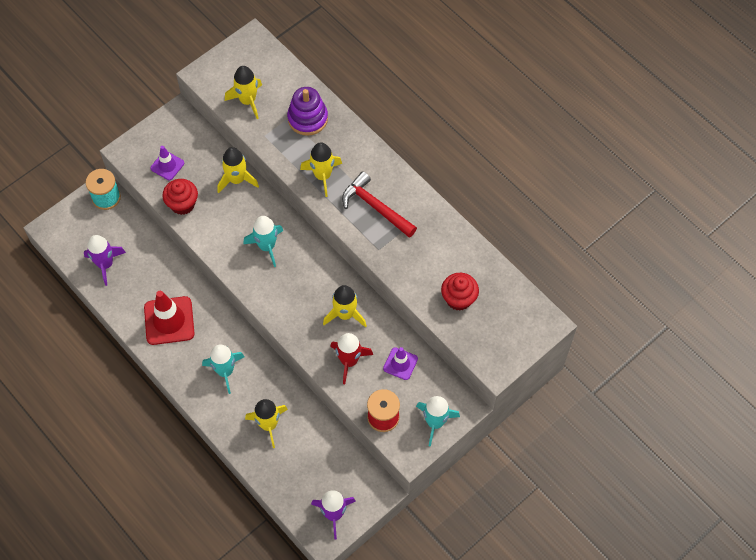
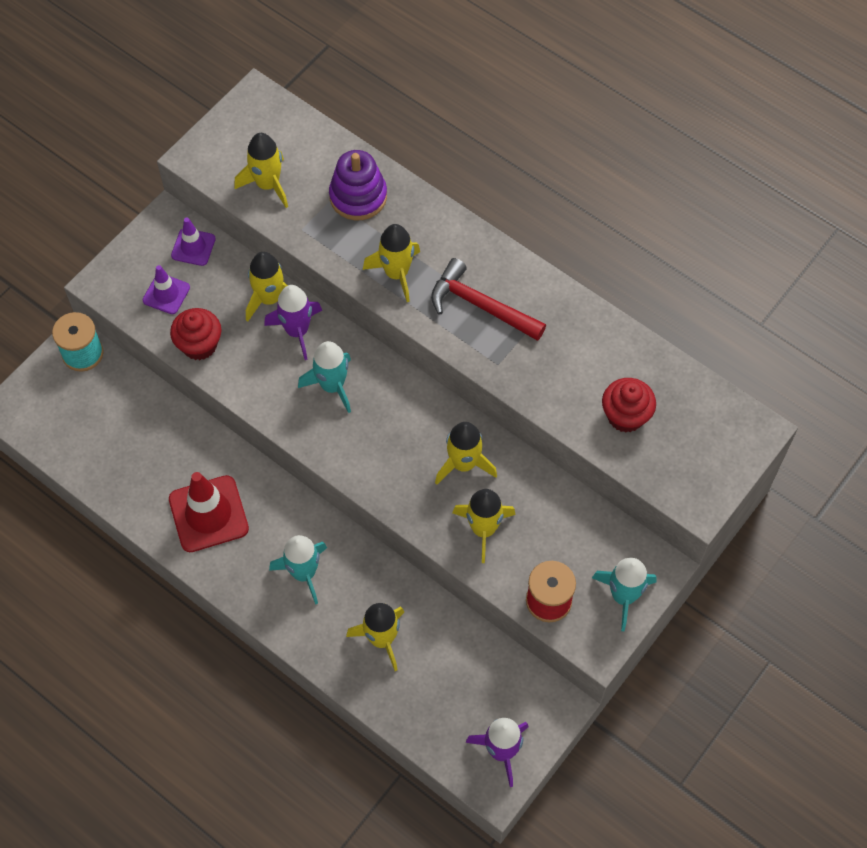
camera: 10 degrees left, 0 degrees up
purple rocket [84,235,126,286] -> purple rocket moved to [264,285,322,360]
red rocket [330,333,373,384] -> yellow rocket [452,489,516,563]
purple traffic cone [383,347,418,380] -> purple traffic cone moved to [171,218,216,266]

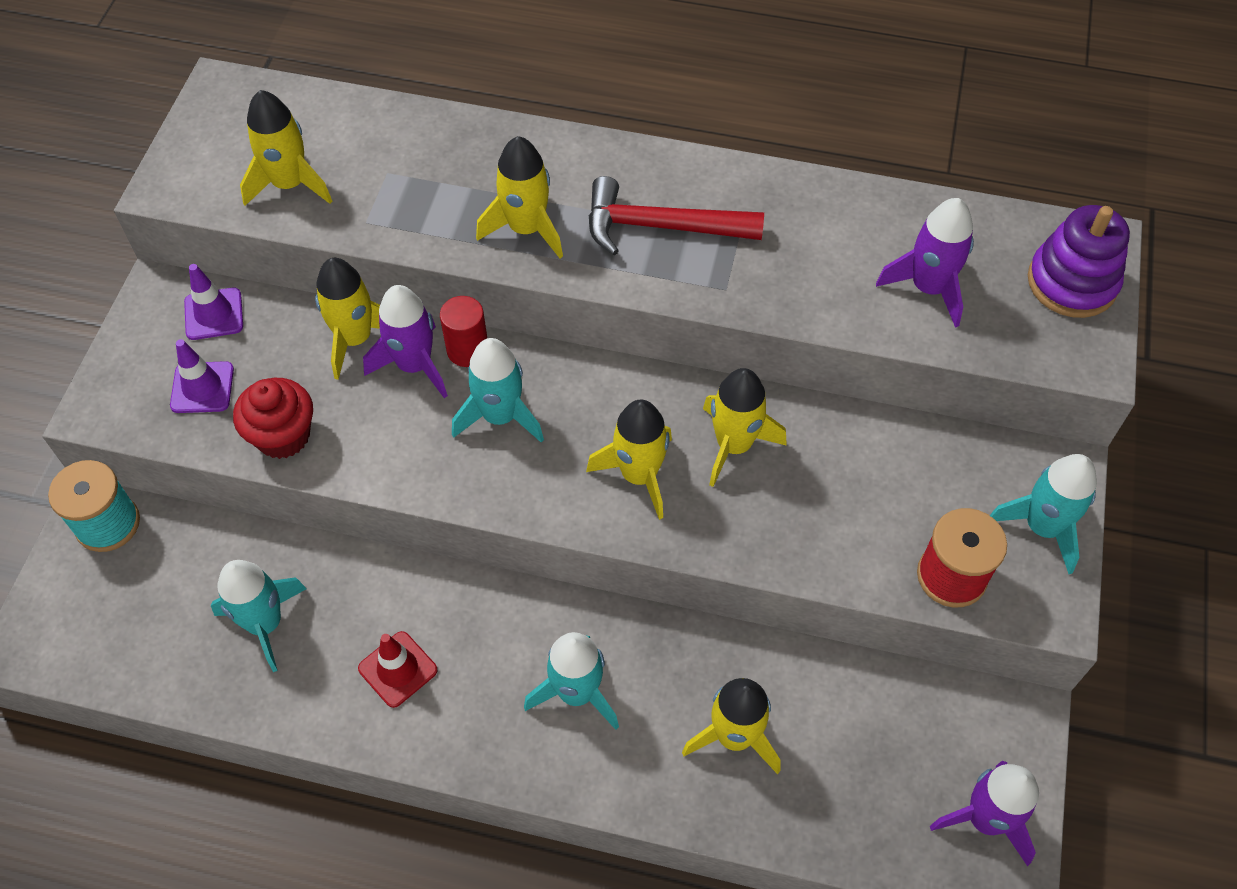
camera: 25 degrees left, 5 degrees down
red traffic cone [169,472,249,552] -> red traffic cone [358,631,437,708], size x0.57
purple stacking toy [329,150,387,221] -> purple stacking toy moved to [1028,205,1130,318]
yellow rocket [452,489,516,563] -> yellow rocket moved to [586,399,672,520]
red cupcake [602,378,656,433] -> purple rocket [876,198,974,328]
none -> turquoise rocket [211,560,307,672]
none -> red cylinder [440,296,487,367]

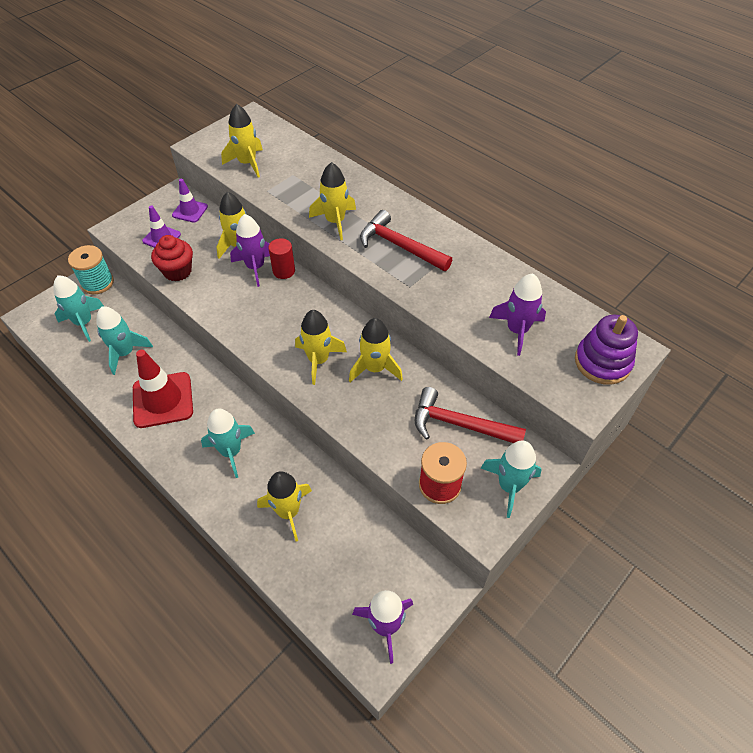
camera: 30 degrees right, 5 degrees down
red traffic cone [358,631,437,708] -> red traffic cone [133,350,193,428], size x1.76
turquoise rocket [452,338,544,443] -> turquoise rocket moved to [54,275,104,342]
none -> red hammer [415,387,526,443]

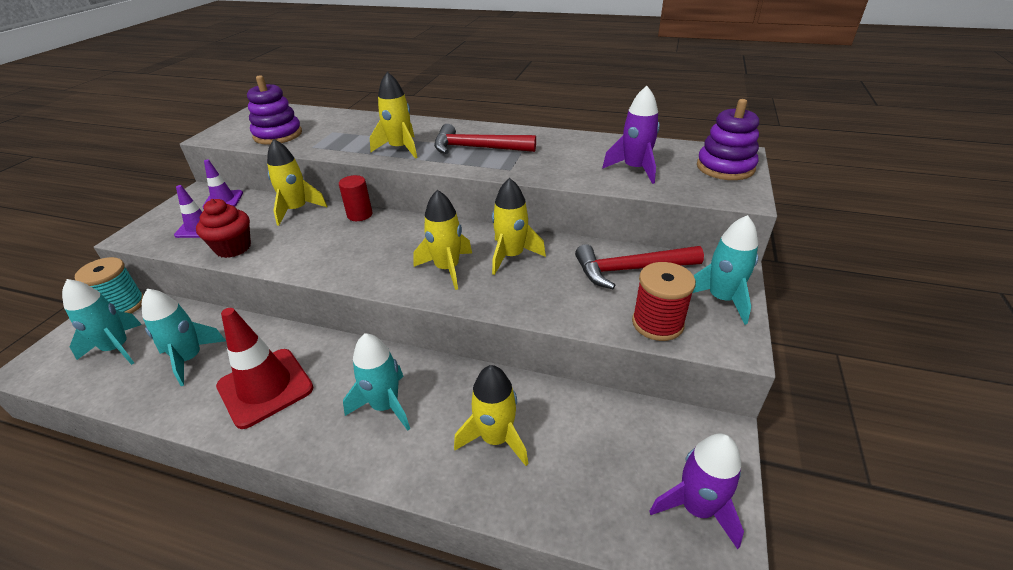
camera: 25 degrees left, 15 degrees down
yellow rocket [221,104,263,177] -> purple stacking toy [247,75,302,145]
purple rocket [230,214,270,287] -> none

